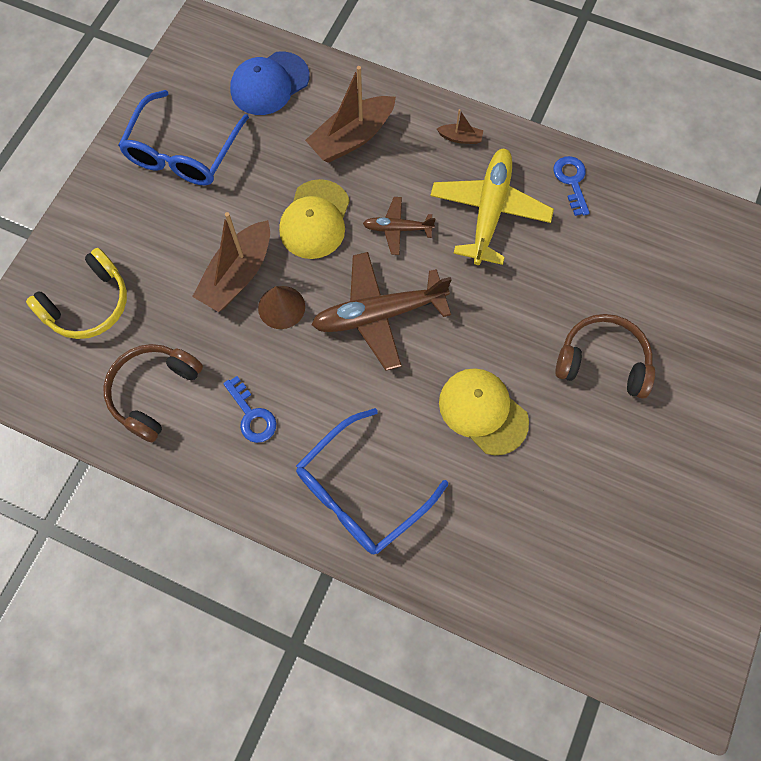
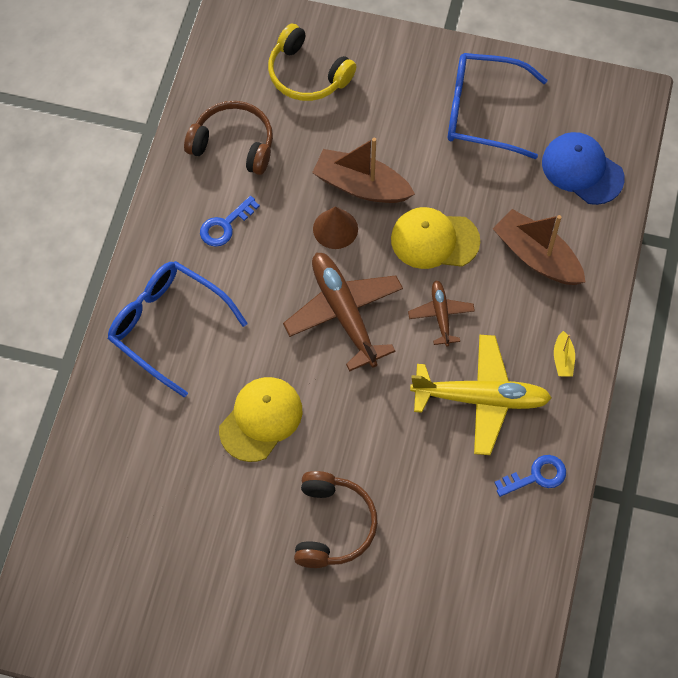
camera: 80 degrees right, 5 degrees down
brown boat [437,109,483,144] -> yellow boat [554,331,575,376]

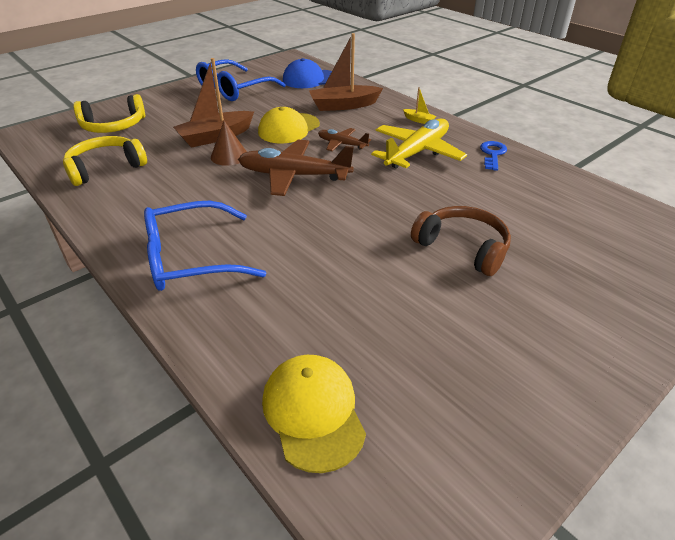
camera: 55 degrees left, 25 degrees down
brown headphones [184,101,273,175] -> yellow headphones [63,136,147,186]
blue key [200,196,260,247] -> none
yellow cap [219,377,302,462] -> yellow cap moved to [262,355,366,473]

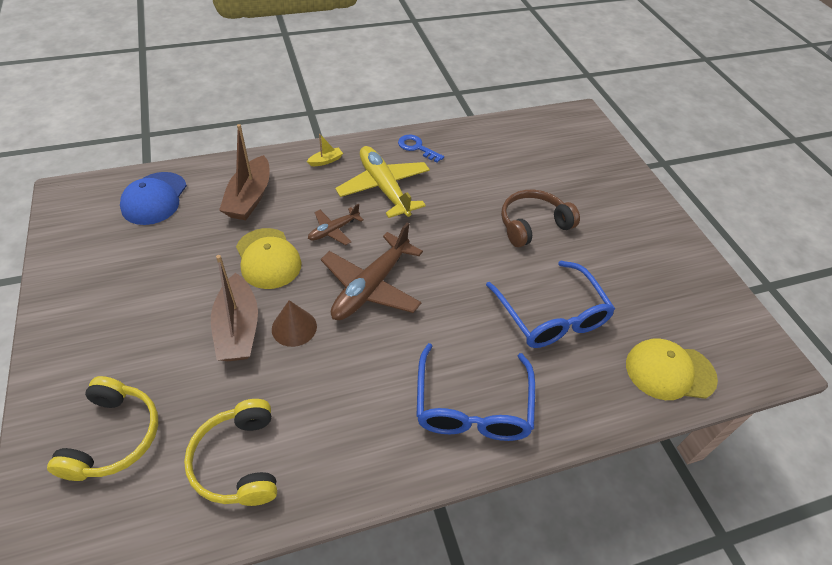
camera: 70 degrees left, 10 degrees up
blue glasses [196,59,286,101] -> blue glasses moved to [486,261,615,348]

